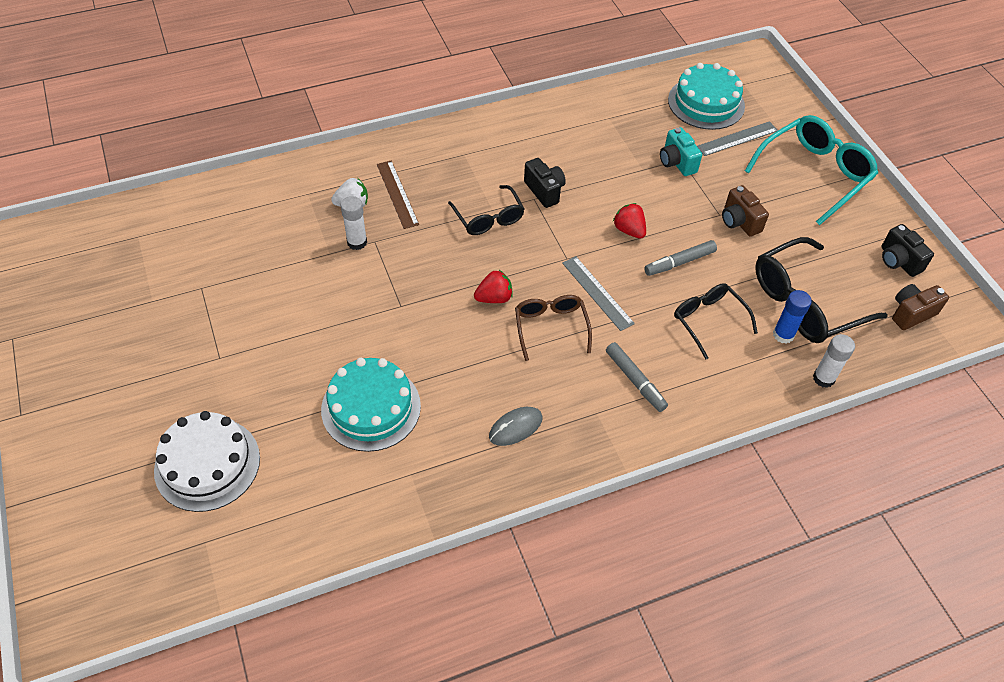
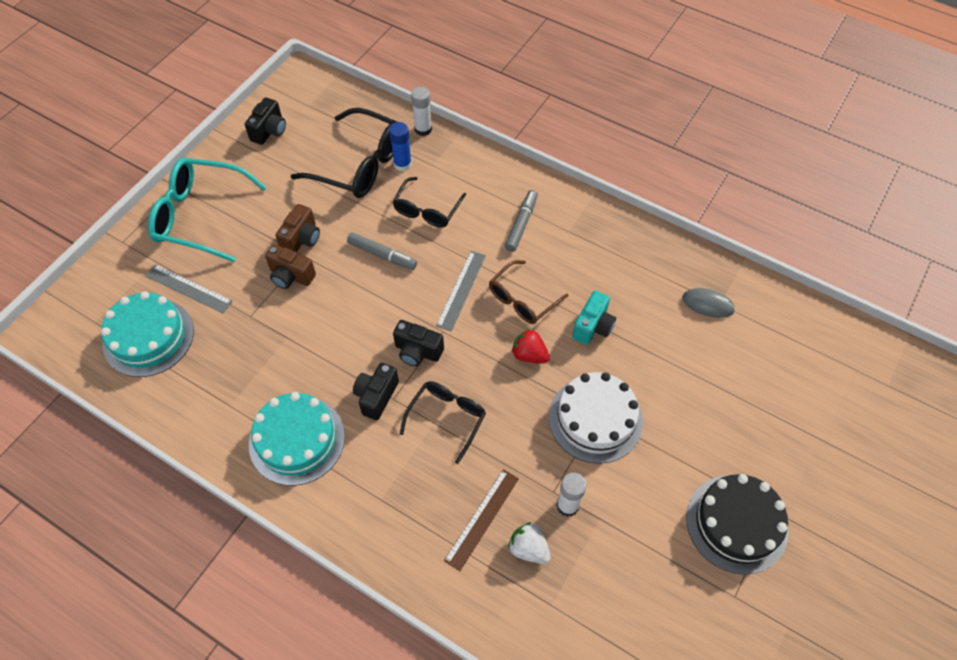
camera: 125 degrees left, 5 degrees up
white cake [154,411,260,512] -> white cake moved to [549,372,643,464]
turquoise cake [321,358,421,452] -> turquoise cake moved to [249,392,345,486]
grey mouse [489,407,543,446] -> grey mouse moved to [682,288,735,318]
red strawberry [613,203,646,239] -> none
turquoise camera [660,127,702,176] -> turquoise camera moved to [572,290,616,345]
brown camera [892,284,949,330] -> brown camera moved to [265,244,316,289]
none -> black camera [393,320,444,366]
none -> black cake [686,474,789,575]

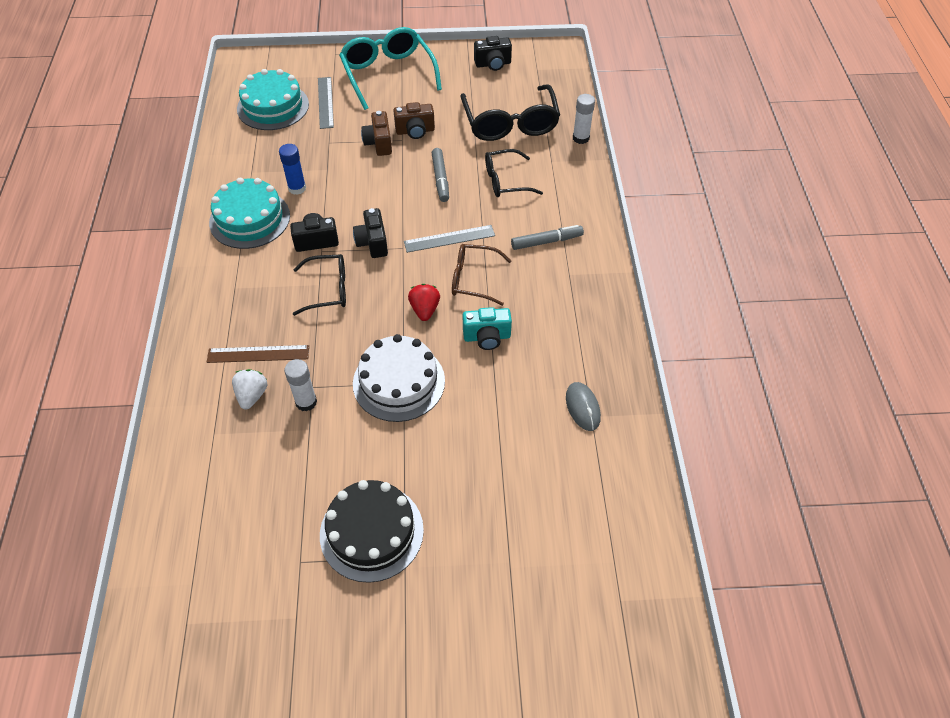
camera: 55 degrees right, 5 degrees down
blue glue stick [389,122,412,171] -> blue glue stick moved to [279,144,306,195]

